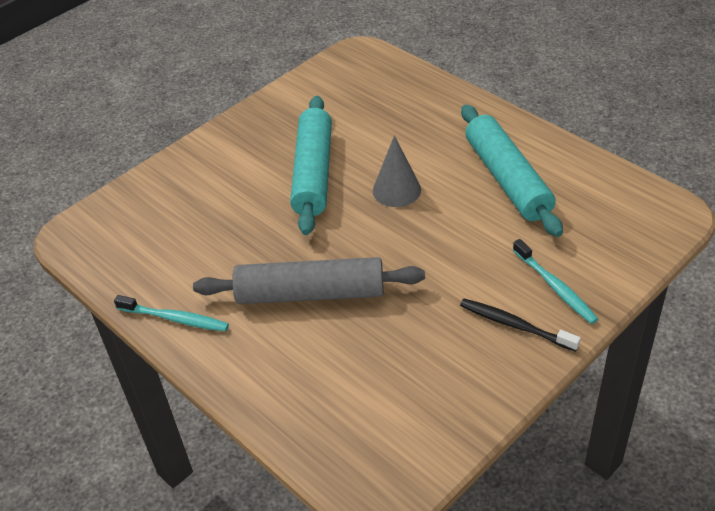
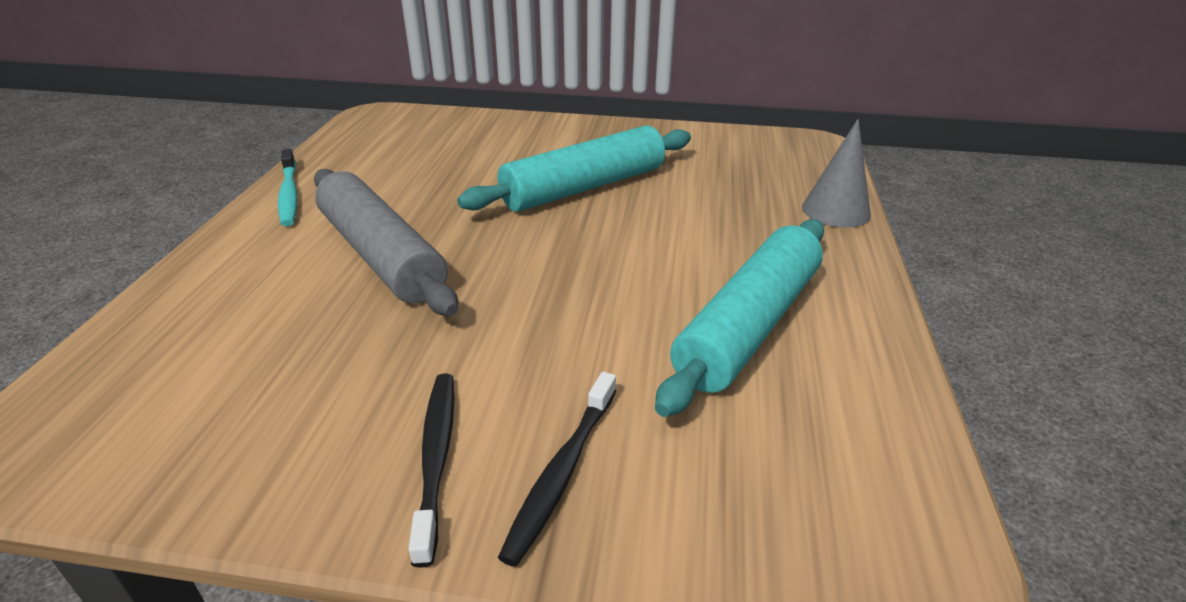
camera: 50 degrees right, 10 degrees down
grey cone [373,135,421,207] -> grey cone moved to [802,119,871,228]
turquoise toothbrush [513,239,598,324] -> black toothbrush [498,372,616,567]

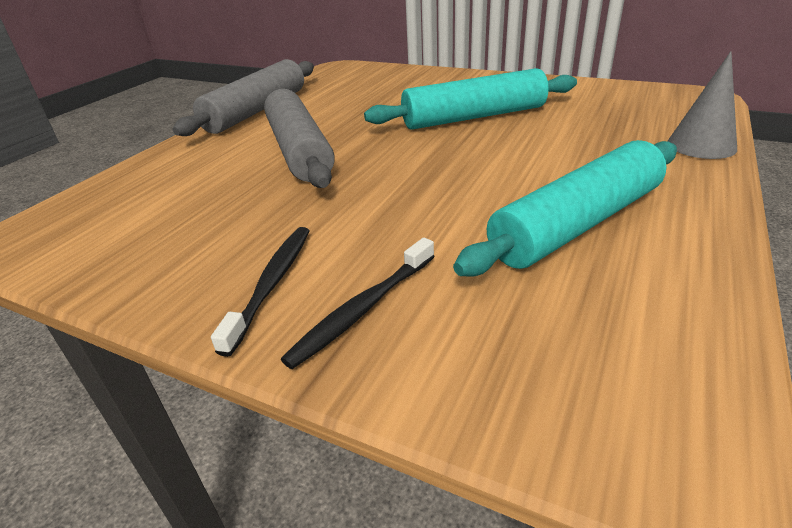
camera: 20 degrees right, 0 degrees up
turquoise toothbrush [278,149,298,226] -> grey rolling pin [173,59,314,136]

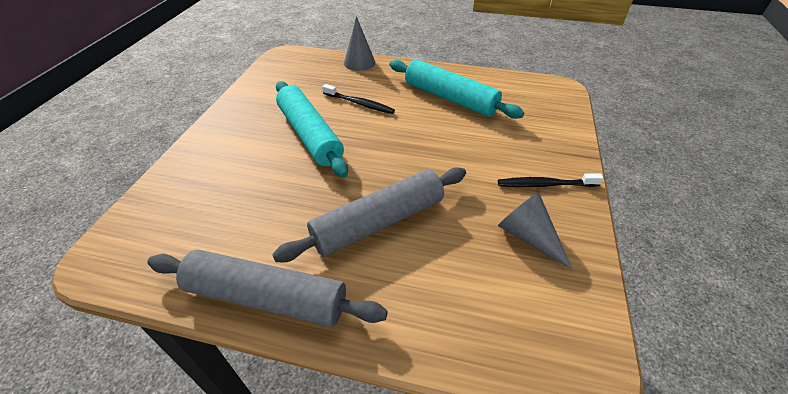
camera: 105 degrees left, 10 degrees up
black toothbrush [281,238,435,369] -> black toothbrush moved to [322,84,395,114]
none -> grey cone [498,192,572,269]

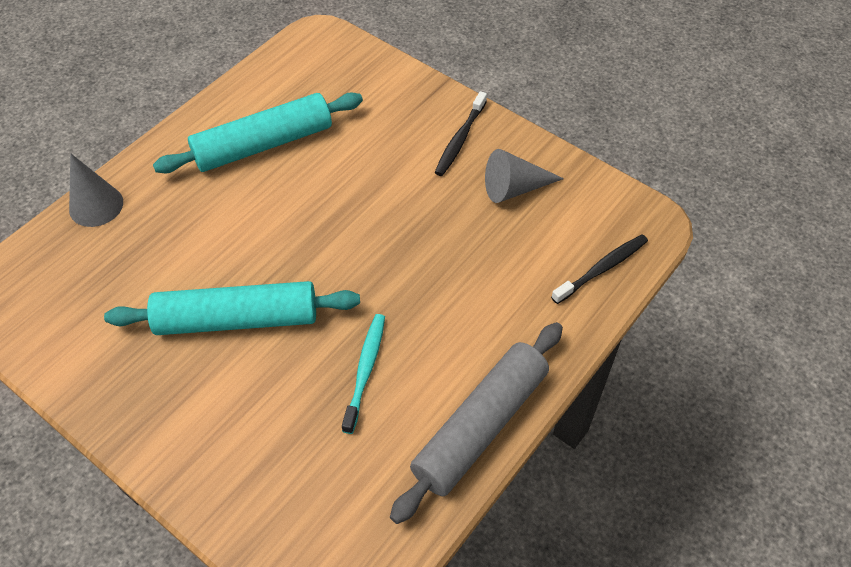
camera: 65 degrees left, 10 degrees up
grey rolling pin [272,167,466,262] -> none
black toothbrush [322,84,395,114] -> black toothbrush moved to [551,234,648,304]
none -> turquoise toothbrush [342,314,385,434]

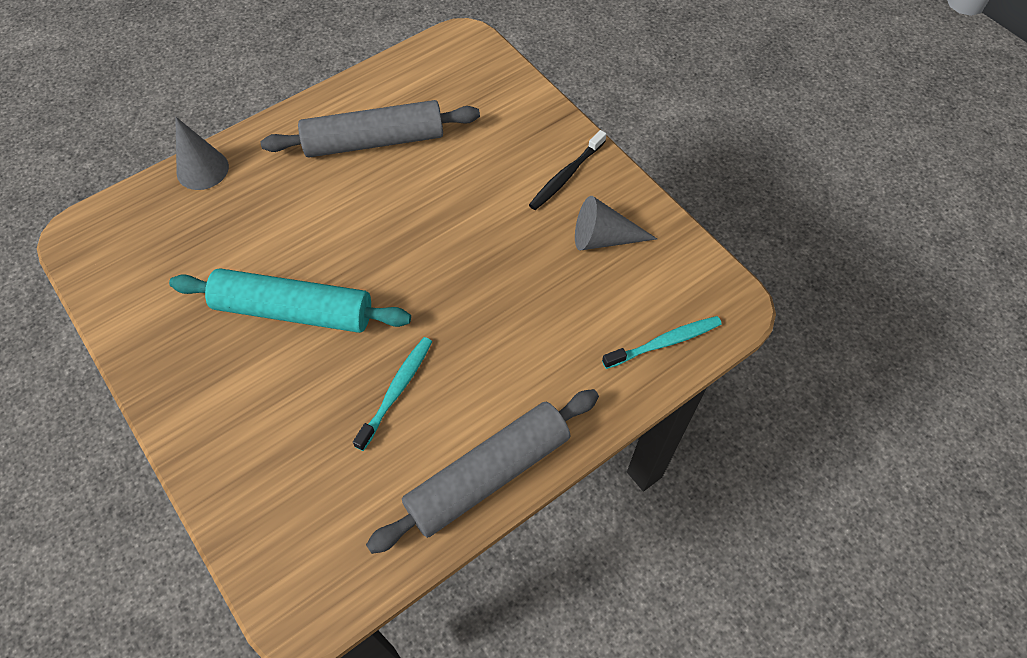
camera: 15 degrees right, 5 degrees up
turquoise rolling pin [153,92,363,173] -> grey rolling pin [260,100,480,157]
black toothbrush [551,234,648,304] -> turquoise toothbrush [602,316,722,369]

